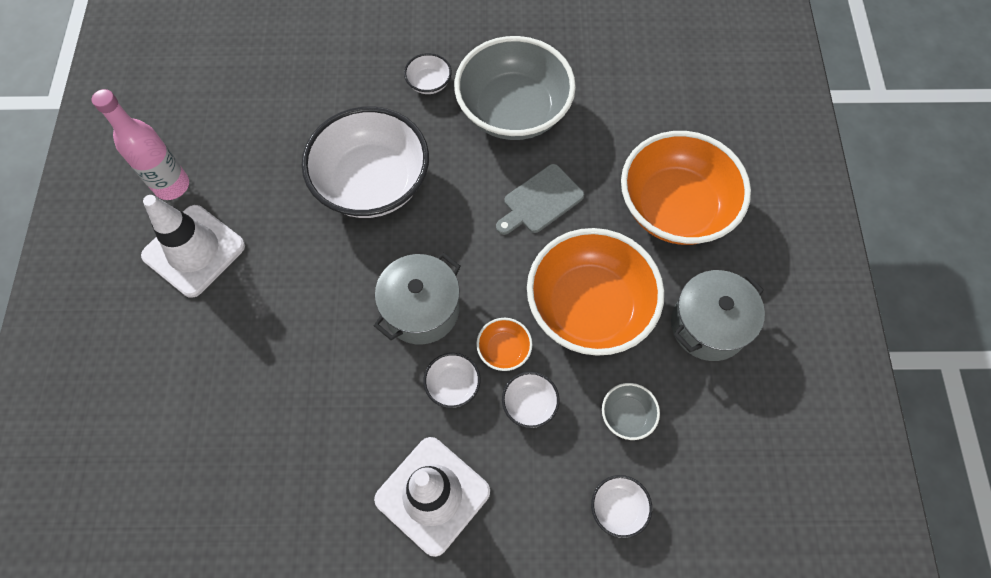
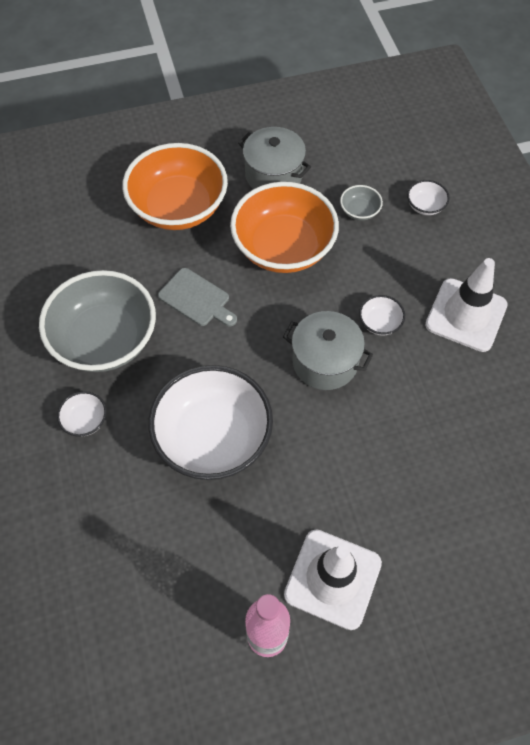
camera: 105 degrees left, 5 degrees down
orange bowl [476,318,533,371] -> none
white bowl [502,372,560,428] -> none

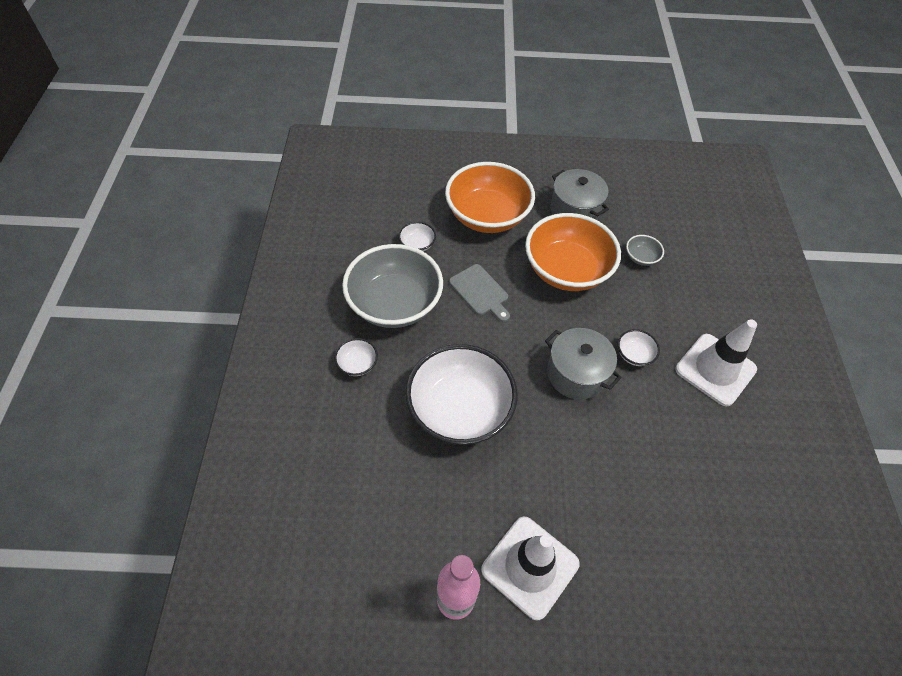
camera: 15 degrees right, 5 degrees down
white bowl [407,180,450,215] -> white bowl moved to [398,222,436,251]

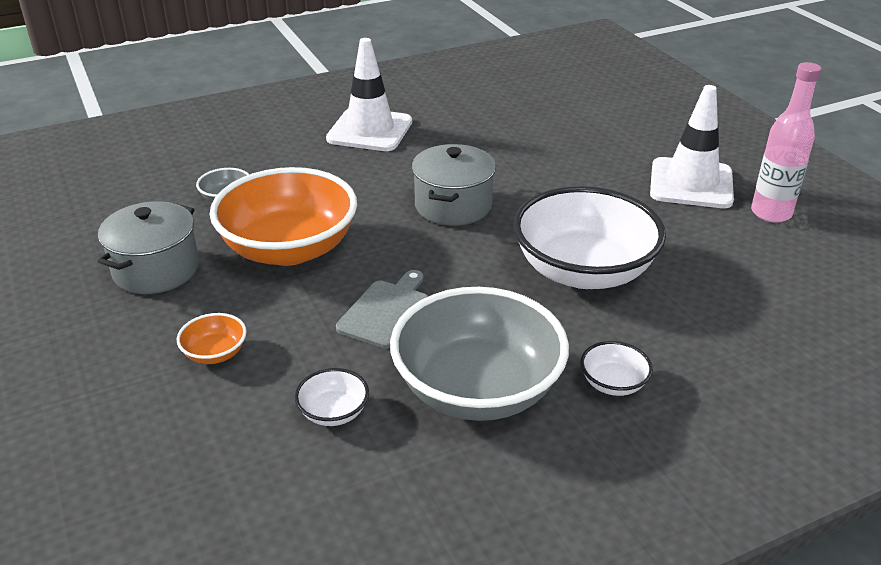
camera: 115 degrees left, 20 degrees down
orange bowl [445,162,535,233] -> orange bowl [177,313,247,364], size x0.41
white bowl [618,329,660,366] -> none

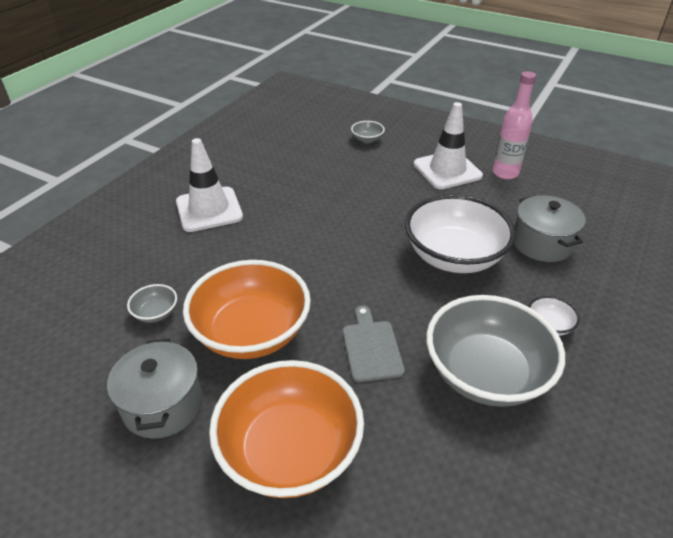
camera: 35 degrees left, 5 degrees up
orange bowl [177,313,247,364] -> orange bowl [209,360,364,498], size x2.42
white bowl [295,368,369,426] -> none
grey pot [412,144,496,226] -> grey pot moved to [514,195,586,262]
none -> grey bowl [351,121,385,143]

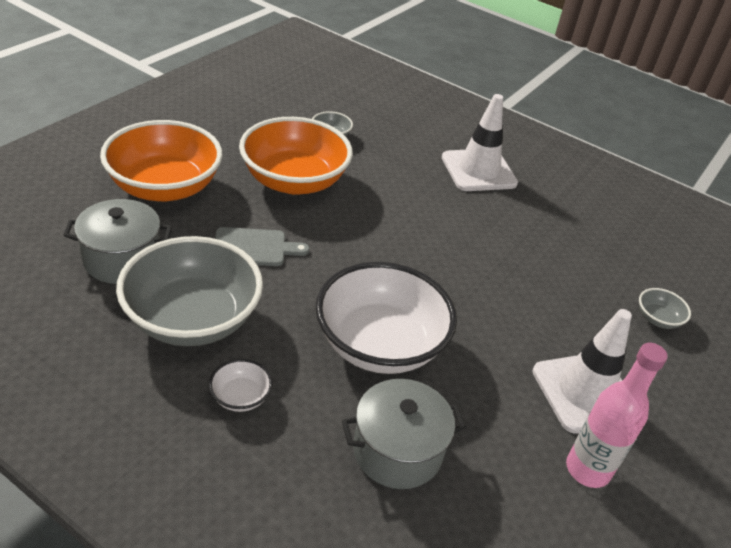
camera: 90 degrees right, 0 degrees up
grey pot [107,338,203,439] -> grey pot moved to [63,199,172,284]

